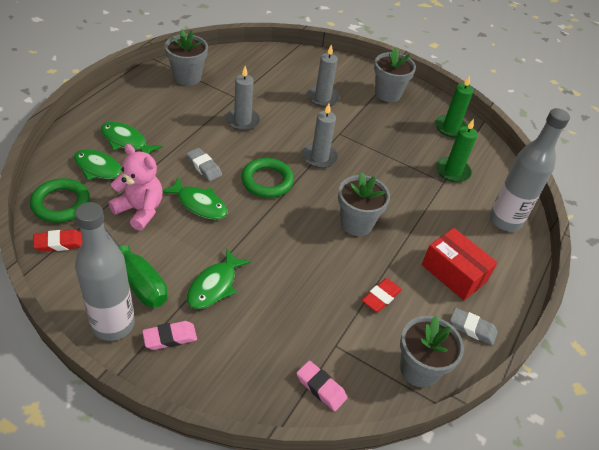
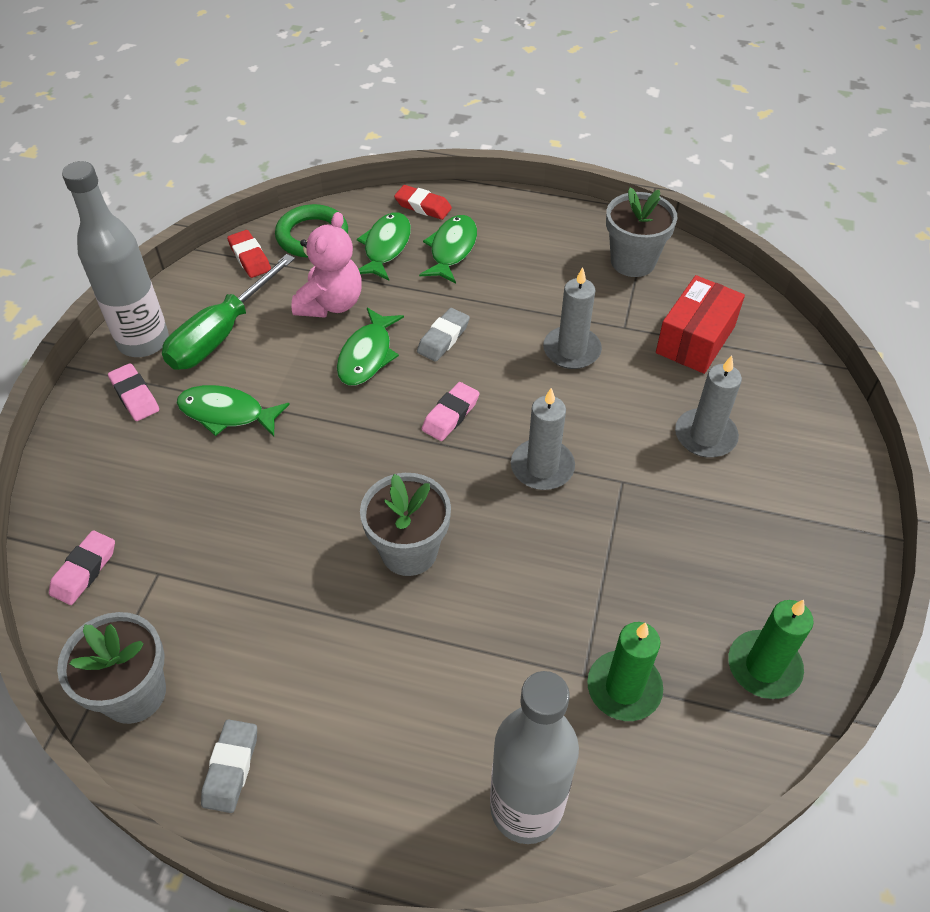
camera: 80 degrees right, 5 degrees up
green ring [241,158,294,198] -> pink eraser [422,382,479,441]
red eraser [362,278,402,312] -> red eraser moved to [394,185,452,220]
grey flower pot [374,48,416,102] -> none
red box [422,228,498,301] -> red box moved to [656,275,745,374]

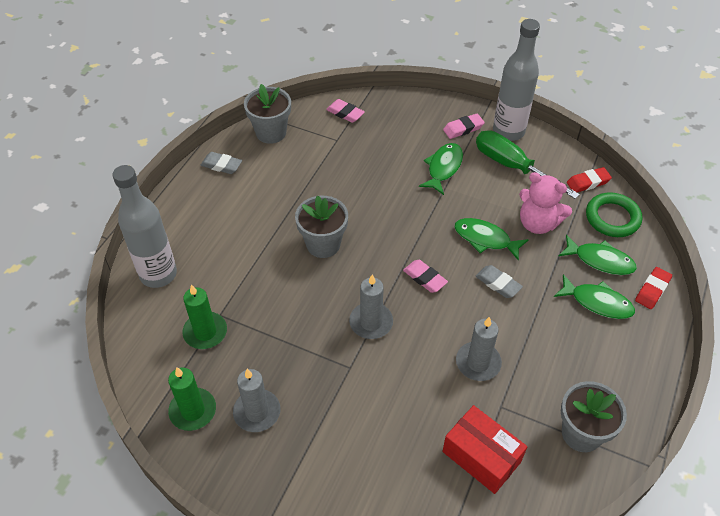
camera: 100 degrees right, 0 degrees up
grey candle [675,355,742,458] -> grey candle moved to [233,369,281,432]

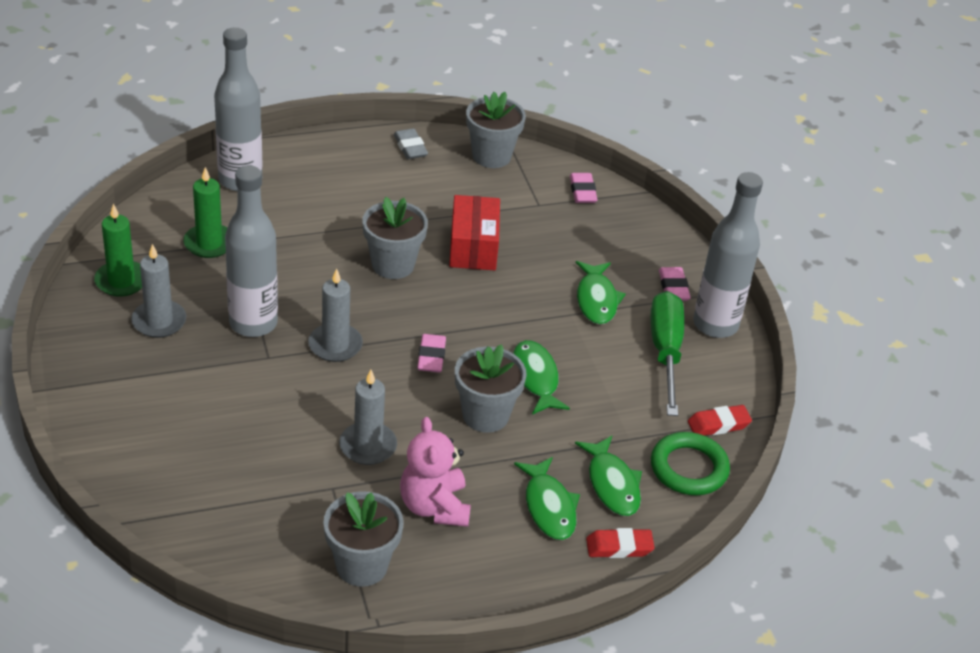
camera: 45 degrees right, 10 degrees down
green fish [419,143,463,195] -> green fish turned 105 degrees clockwise [576,261,626,324]
pink eraser [443,114,485,139] -> pink eraser turned 60 degrees clockwise [659,267,691,301]
red box [443,405,527,494] -> red box moved to [449,195,500,270]
grey eraser [475,265,523,298] -> grey flower pot [455,344,527,433]
pink teddy bear [519,172,572,234] -> pink teddy bear moved to [400,417,471,527]
red eraser [567,167,612,192] -> red eraser turned 45 degrees counterclockwise [688,405,752,436]
none -> grey bottle [225,165,278,337]

